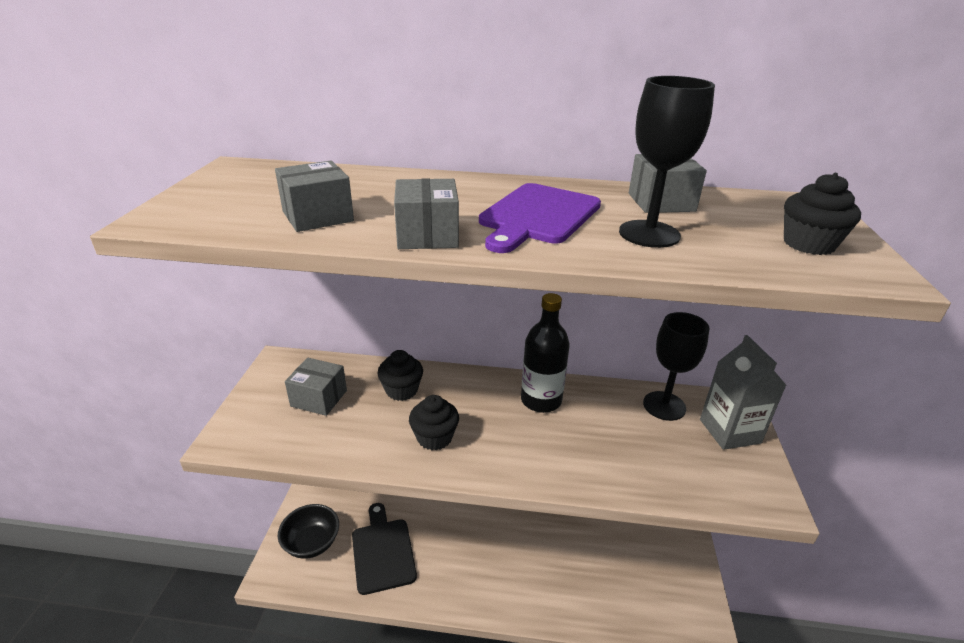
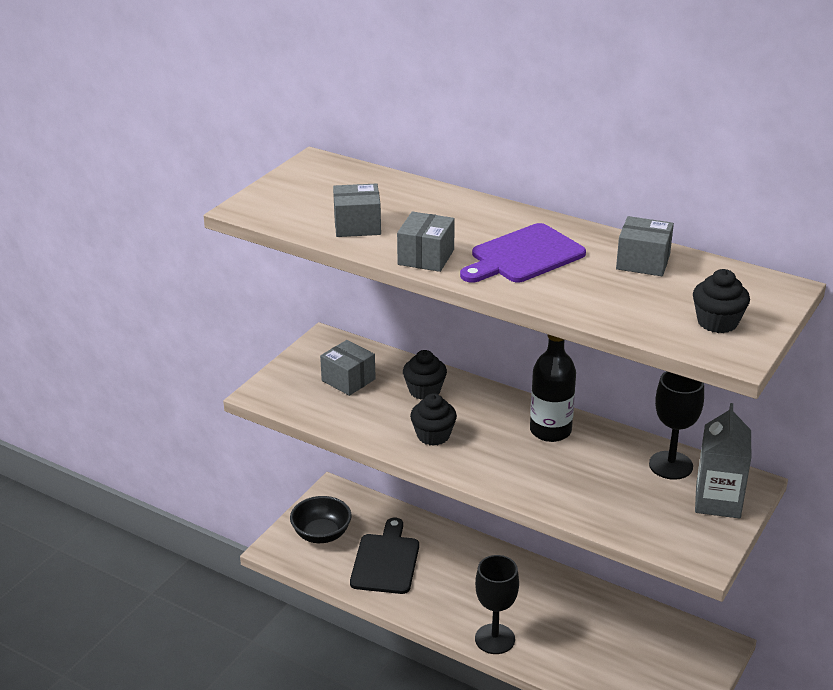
camera: 25 degrees right, 0 degrees up
black goblet [619,76,715,248] -> black goblet moved to [475,555,519,654]

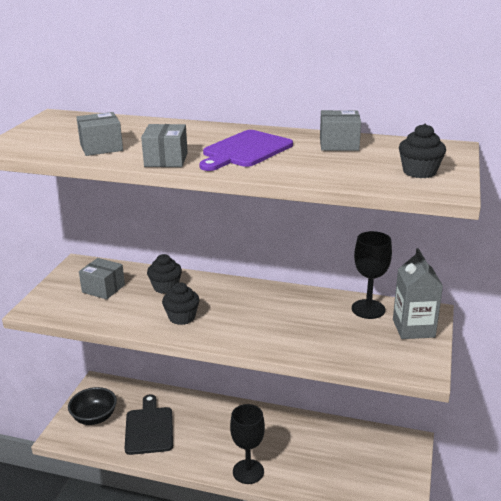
camera: 15 degrees left, 5 degrees down
black bottle [530,335,576,442] -> none

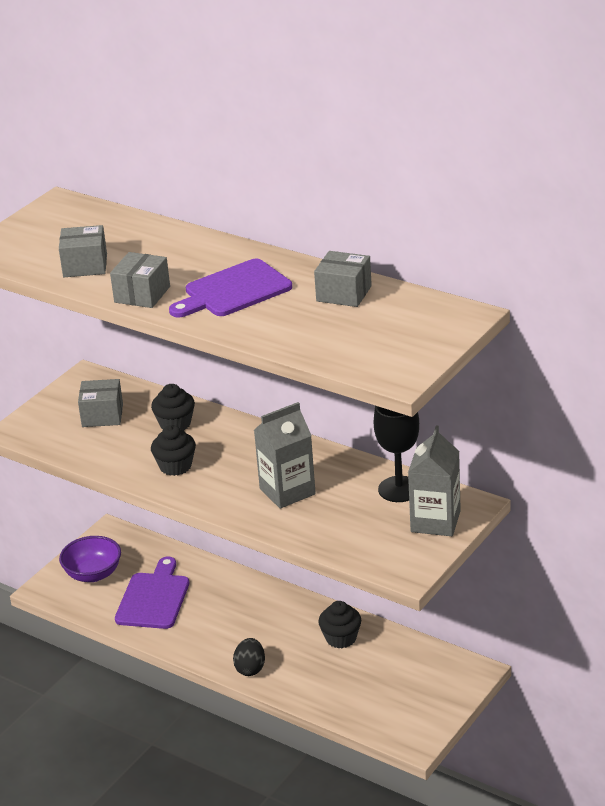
camera: 20 degrees right, 5 degrees up
black bowl [68,387,117,425] -> purple bowl [59,536,121,582]
grey box [79,258,125,300] -> grey box turned 45 degrees counterclockwise [78,379,123,427]
black cutting board [124,394,173,455] -> purple cutting board [115,556,189,629]
black goblet [230,404,265,484] -> black egg [233,638,265,676]
black cupcake [399,124,446,178] -> black cupcake moved to [318,601,361,648]
none -> grey carton [254,402,316,508]

